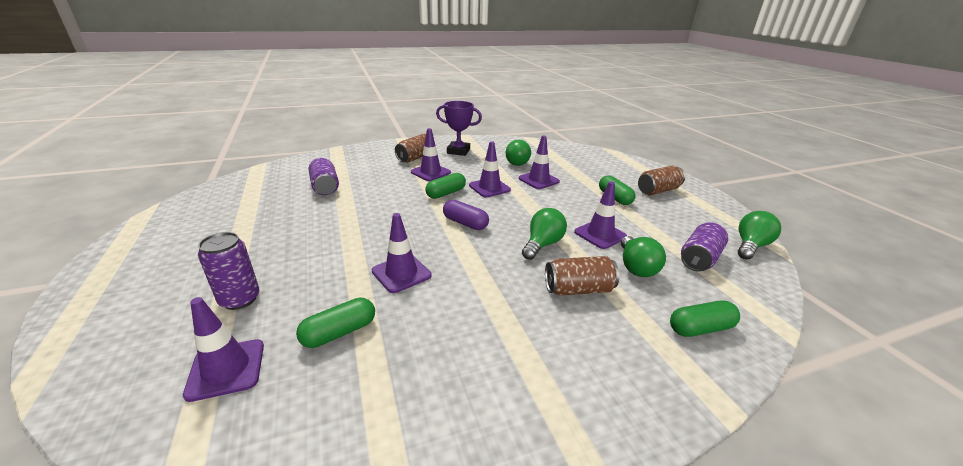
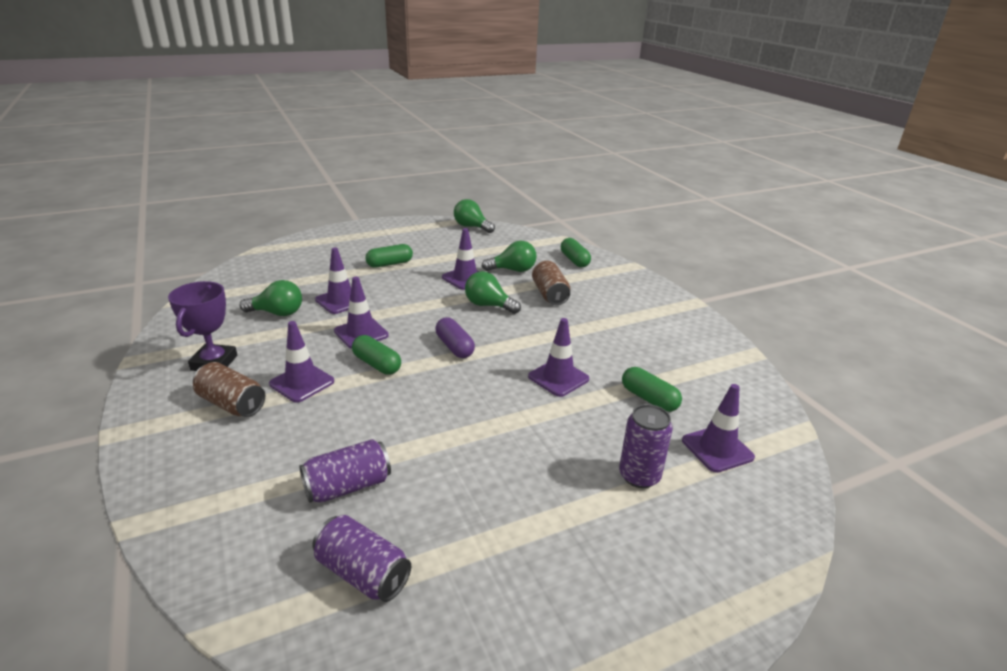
camera: 95 degrees left, 0 degrees up
purple capsule [443,200,489,230] -> purple capsule turned 60 degrees counterclockwise [435,317,475,358]
brown can [638,166,685,195] -> none
purple can [681,222,728,271] -> purple can moved to [312,515,411,602]

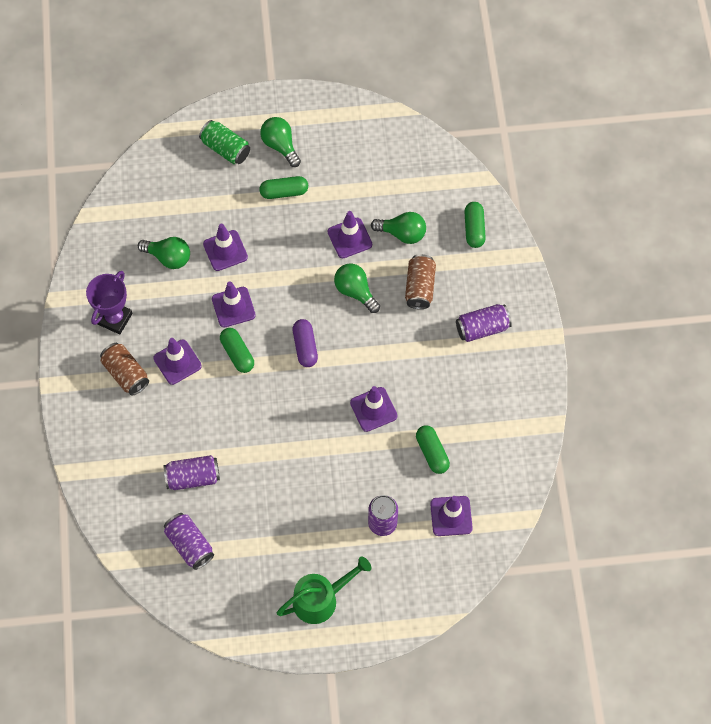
camera: 20 degrees right, 35 degrees up
green light bulb [454,199,495,233] -> green light bulb moved to [260,117,301,167]
none -> green can [199,120,250,164]
none -> green watering can [276,556,371,624]
none -> purple can [456,304,512,342]

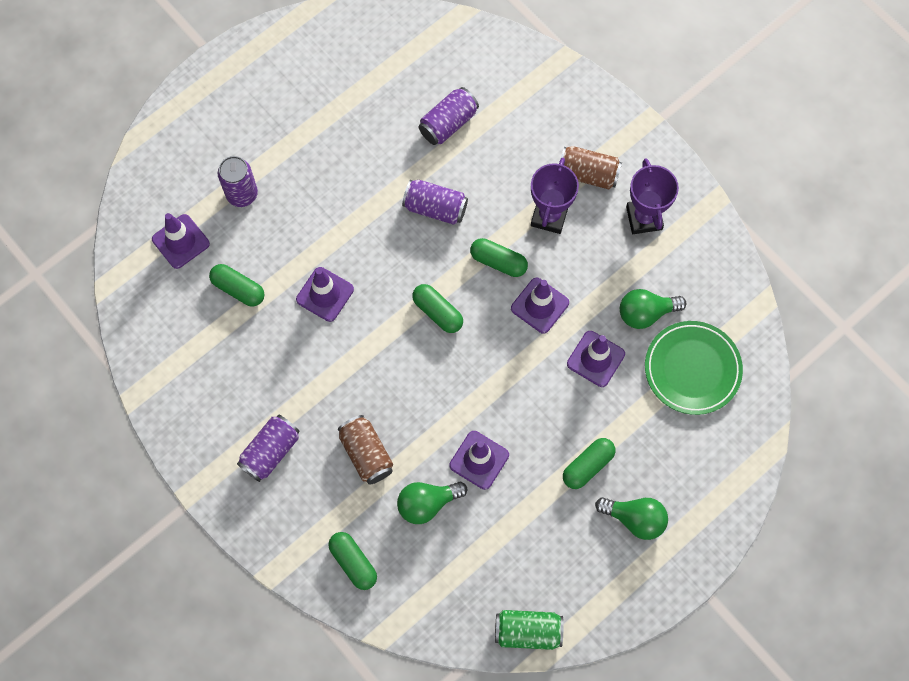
camera: 145 degrees right, 5 degrees up
purple traffic cone [153,338,202,385] -> purple trophy [531,158,579,234]
purple can [164,513,214,570] -> purple can moved to [402,180,468,225]
green can [199,120,250,164] -> green can moved to [495,610,564,650]
green watering can [276,556,371,624] -> none
purple capsule [293,319,318,367] -> green capsule [412,284,463,333]
green light bulb [334,264,380,313] -> none
none -> green plate [645,321,743,415]

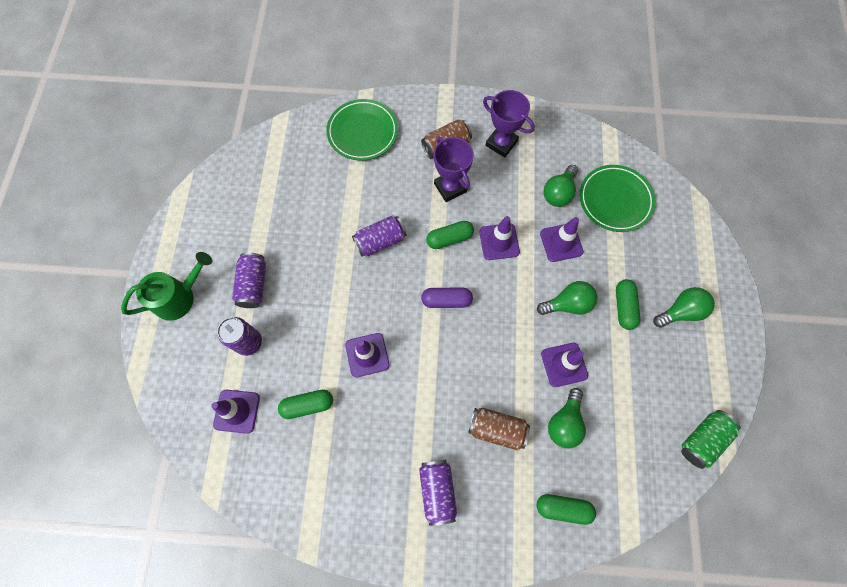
camera: 45 degrees left, 0 degrees up
green capsule [412,284,463,333] -> purple capsule [421,287,473,308]
purple can [418,87,479,145] -> purple can moved to [232,252,266,308]
none -> green watering can [121,252,212,321]
none -> green plate [326,99,398,161]
none -> green light bulb [537,281,597,315]

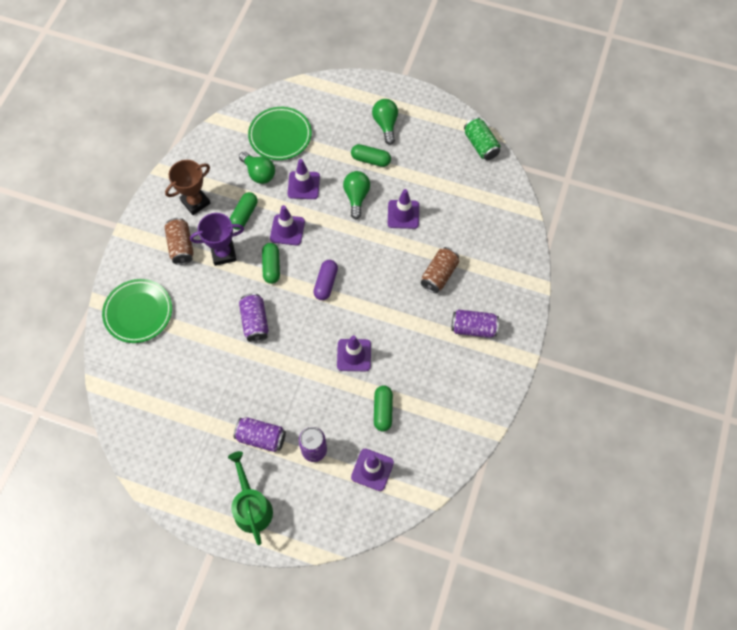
camera: 75 degrees left, 5 degrees down
purple trophy [483,90,535,157] -> brown trophy [165,160,210,215]
green capsule [537,494,596,525] -> green capsule moved to [230,192,258,230]
green light bulb [548,388,586,448] -> none

